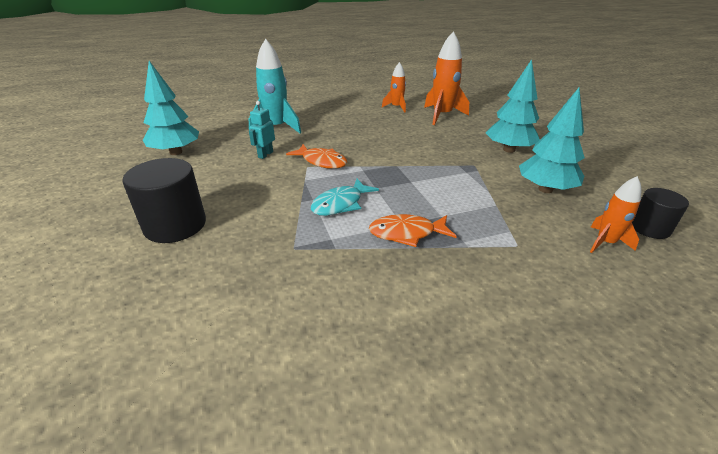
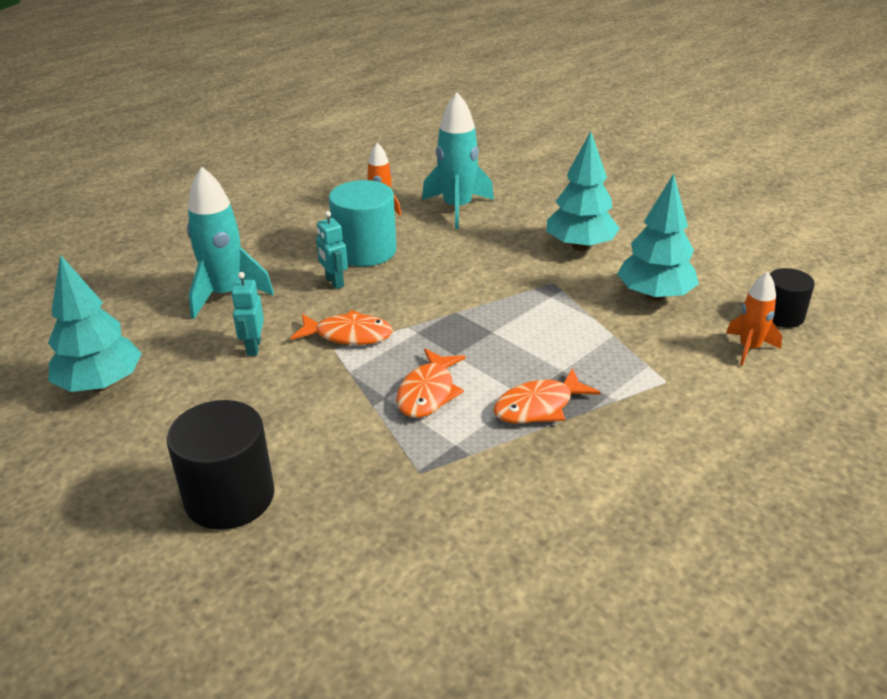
camera: 25 degrees left, 0 degrees up
turquoise fish [311,179,379,216] -> orange fish [396,349,466,418]
orange rocket [424,31,469,125] -> turquoise rocket [422,92,494,229]
none -> turquoise robot [316,211,348,289]
none -> turquoise cylinder [329,180,396,267]

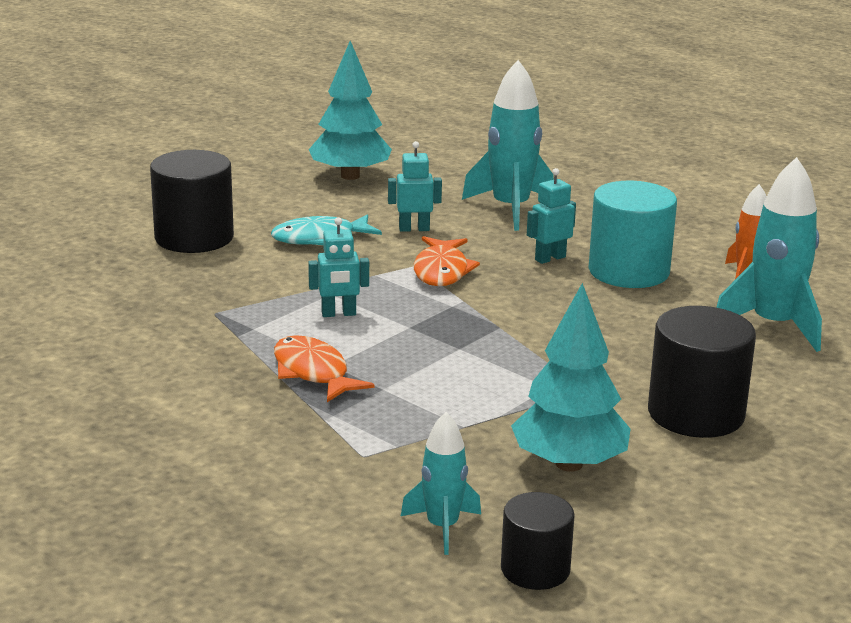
camera: 85 degrees right, 10 degrees down
orange fish [396,349,466,418] -> turquoise robot [308,217,369,317]
turquoise tree [547,131,620,251] -> black cylinder [648,306,756,438]
orange rocket [726,272,782,366] -> turquoise rocket [401,412,481,555]
none -> turquoise fish [271,214,382,245]

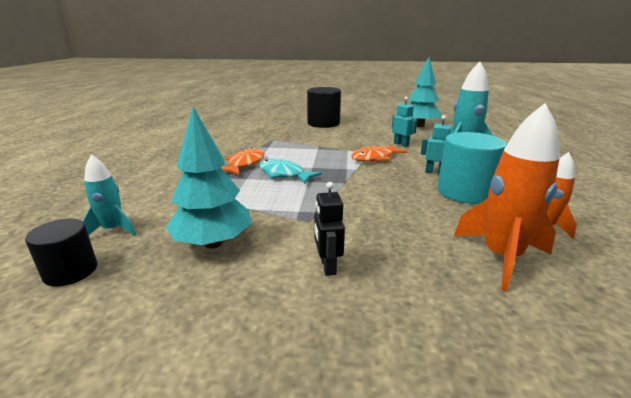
camera: 55 degrees right, 0 degrees up
turquoise fish [271,214,382,245] -> turquoise fish moved to [259,159,322,184]
turquoise robot [308,217,369,317] -> none
black cylinder [648,306,756,438] -> black robot [315,182,345,276]
turquoise rocket [716,157,822,352] -> orange rocket [454,103,560,291]

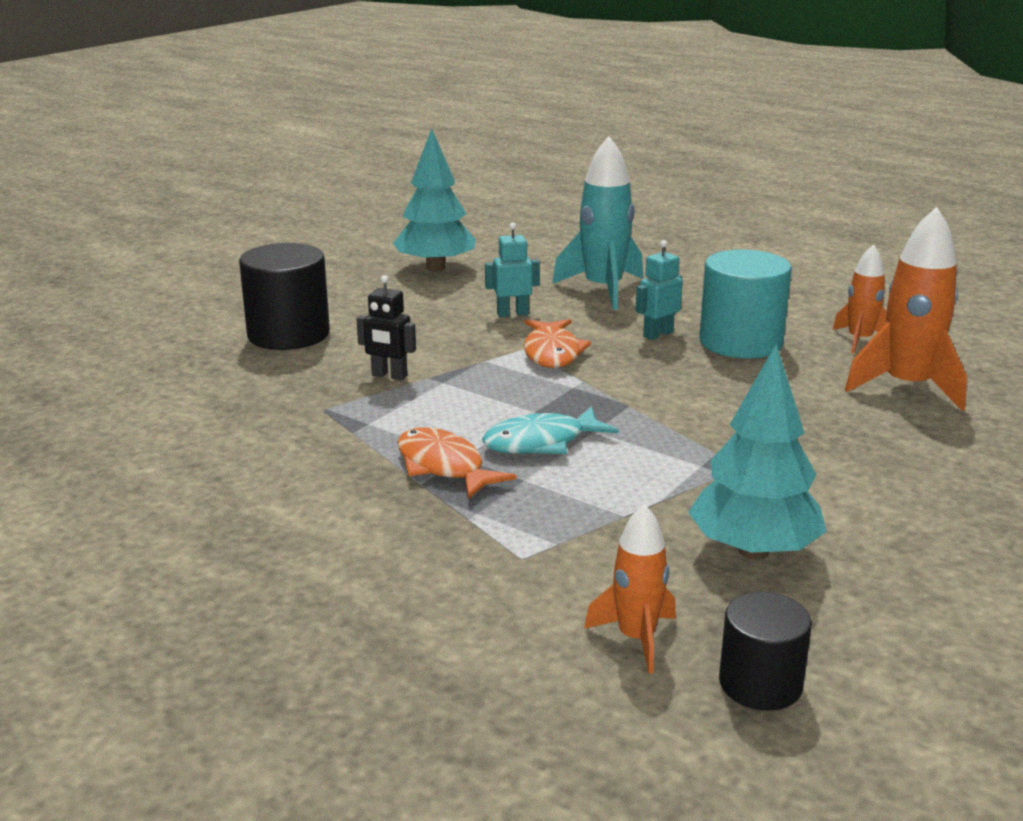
camera: 60 degrees left, 0 degrees up
turquoise rocket [82,154,136,235] -> orange rocket [584,504,676,673]
black robot [315,182,345,276] -> black robot moved to [356,275,416,381]

